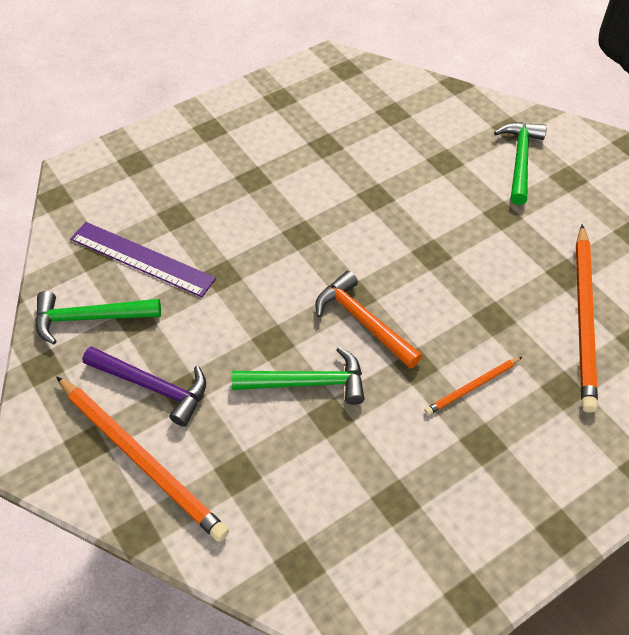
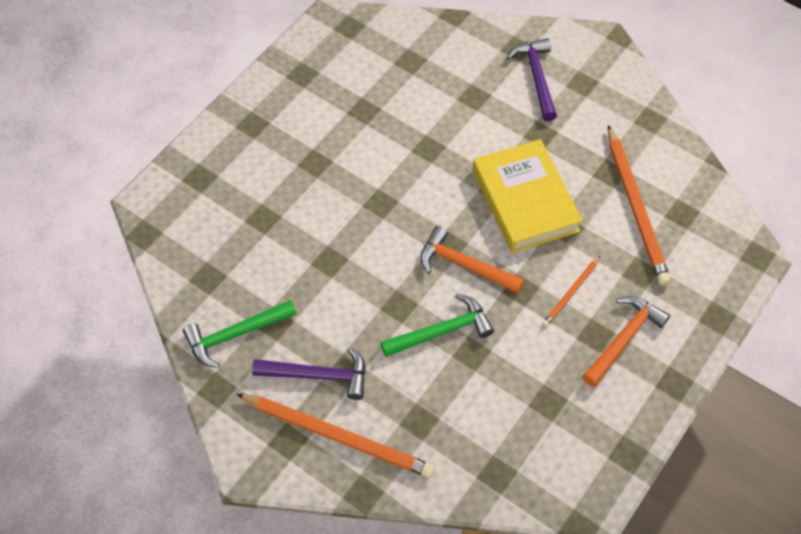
camera: 20 degrees left, 5 degrees up
purple ruler [70,222,216,297] -> none
green hammer [494,122,547,205] -> purple hammer [507,38,557,121]
none -> yellow book [473,139,583,253]
none -> orange hammer [582,296,670,387]

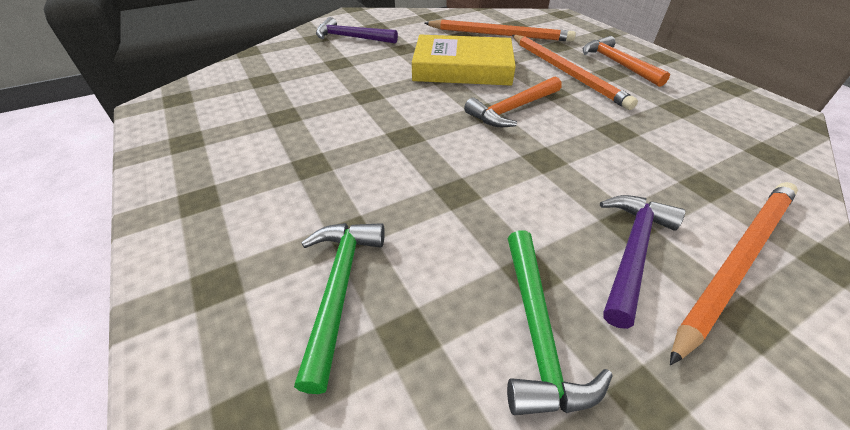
camera: 65 degrees left, 15 degrees down
green hammer [380,294,494,357] -> green hammer moved to [294,223,385,394]
orange pencil [542,256,600,327] -> orange pencil [512,35,638,110], size x2.00

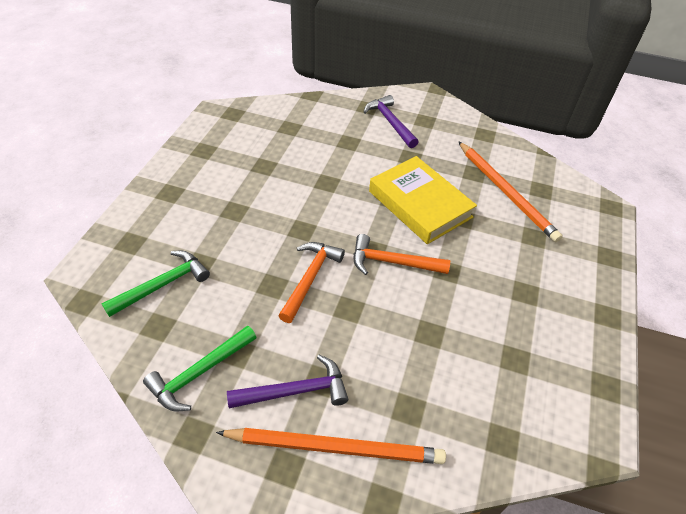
camera: 45 degrees right, 5 degrees up
orange pencil [512,35,638,110] -> none
orange hammer [583,36,670,87] -> orange hammer moved to [278,242,345,323]

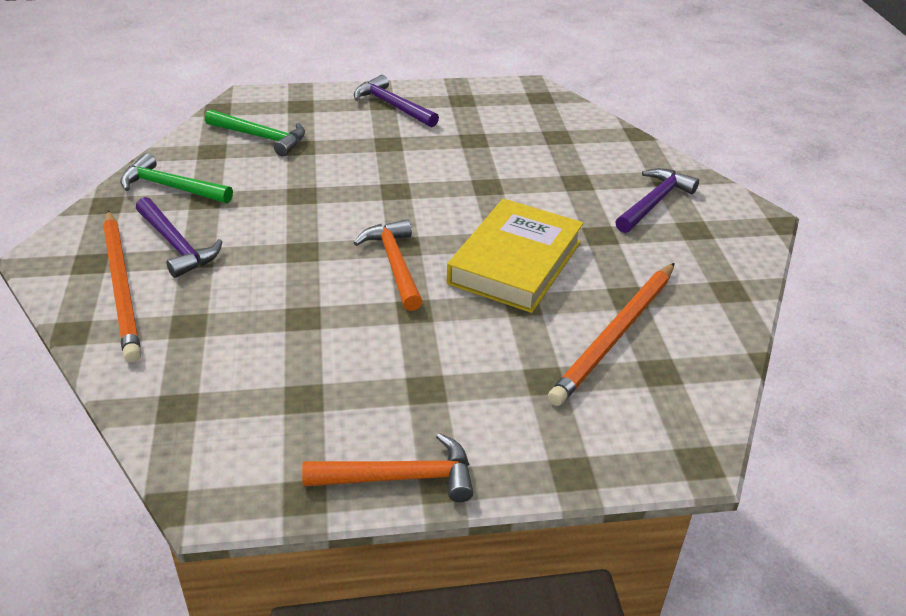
camera: 65 degrees right, 10 degrees down
orange hammer [278,242,345,323] -> orange hammer moved to [302,433,473,502]
none -> purple hammer [354,75,439,127]

